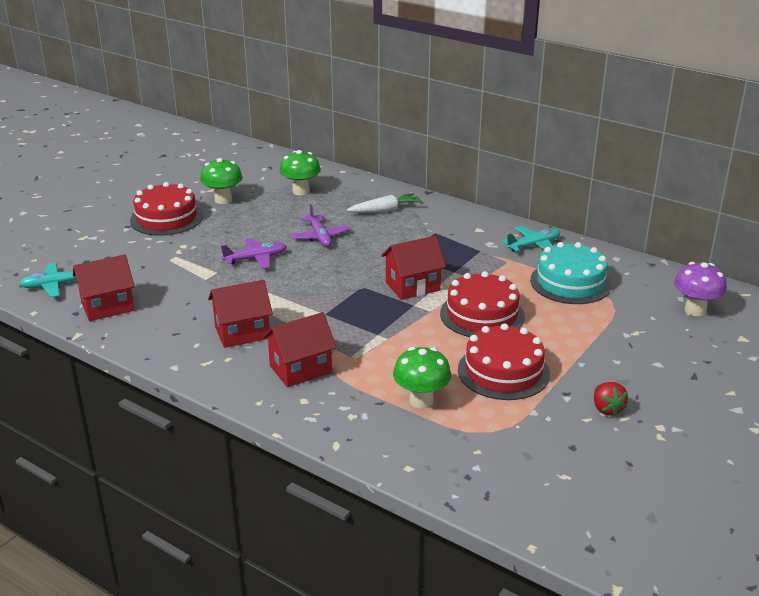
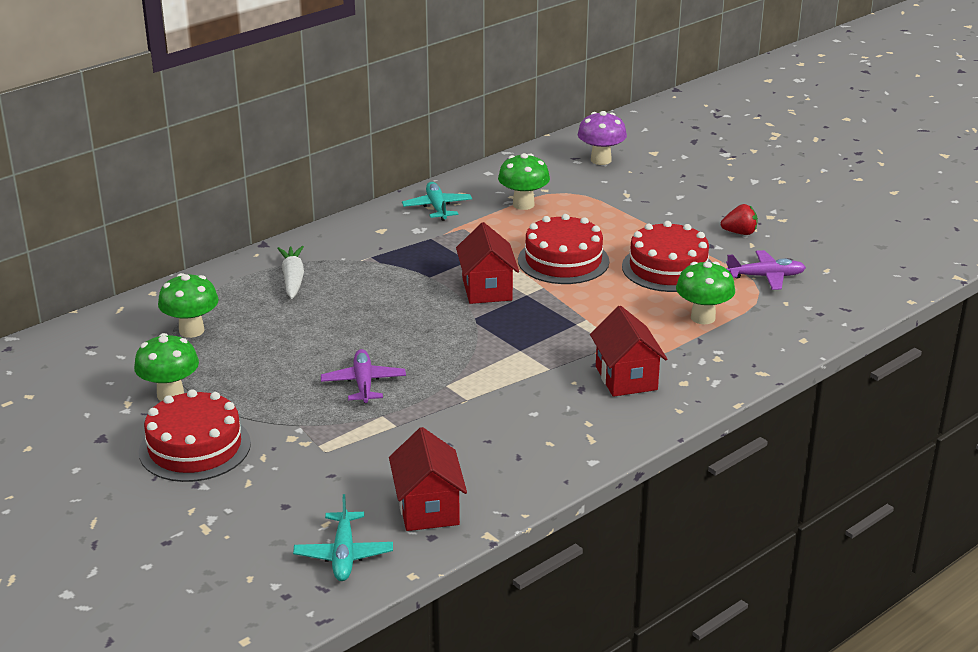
camera: 75 degrees left, 0 degrees up
red house [208,280,273,348] -> none
purple plane [290,204,350,247] -> purple plane moved to [726,250,806,290]
turquoise cake [530,242,611,304] -> green mushroom [498,153,550,210]

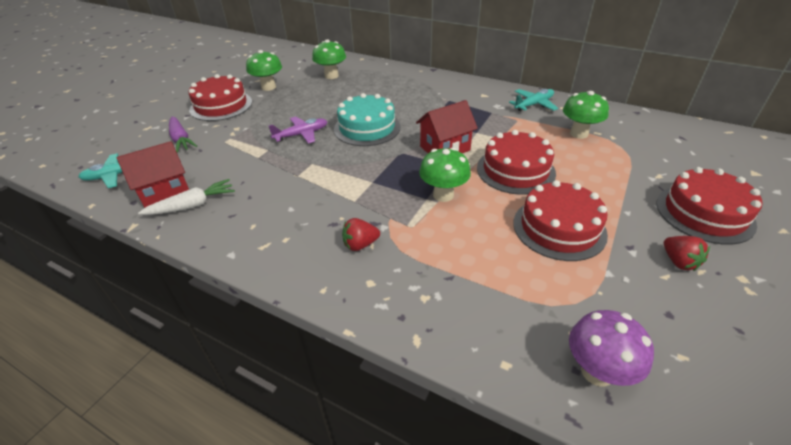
camera: 70 degrees right, 10 degrees up
white carrot [277,246,304,299] -> white carrot moved to [138,179,235,215]
purple mushroom [578,111,627,165] -> purple mushroom moved to [569,310,654,387]
red house [590,306,667,397] -> red strawberry [342,218,380,251]
green mushroom [676,262,735,324] -> green mushroom moved to [419,148,471,202]
purple plane [726,250,806,290] -> none
none -> purple carrot [169,116,197,153]
none -> turquoise cake [334,93,400,146]
none -> red cake [656,167,762,245]

